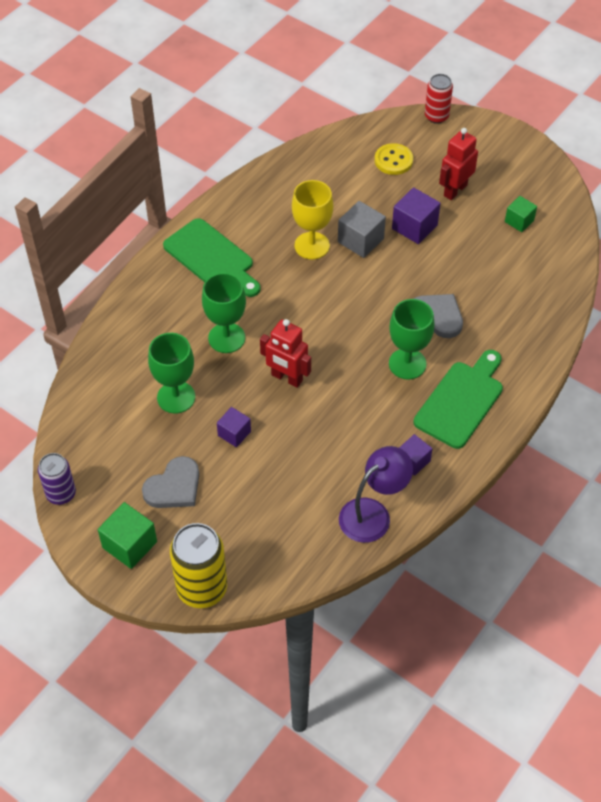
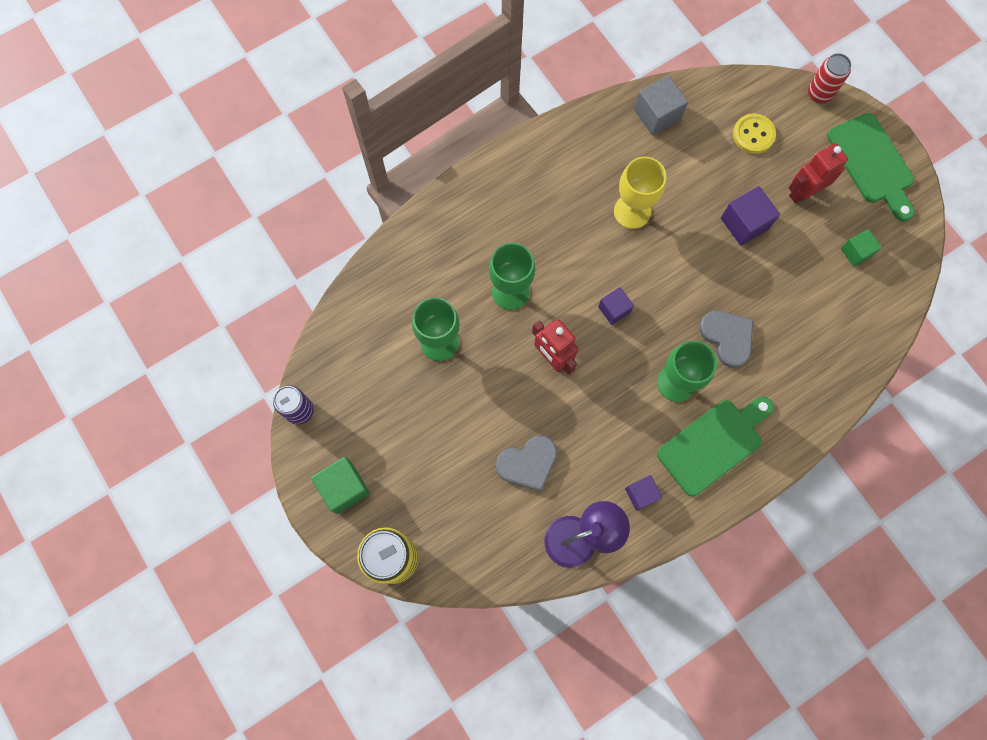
camera: 20 degrees right, 20 degrees up
grey heart [142,456,199,508] -> grey heart moved to [496,435,557,492]
green cutting board [163,218,261,297] -> green cutting board moved to [827,113,915,221]
purple cube [217,407,251,447] -> purple cube moved to [598,287,634,325]
grey cube [338,201,386,258] -> grey cube moved to [634,75,688,136]

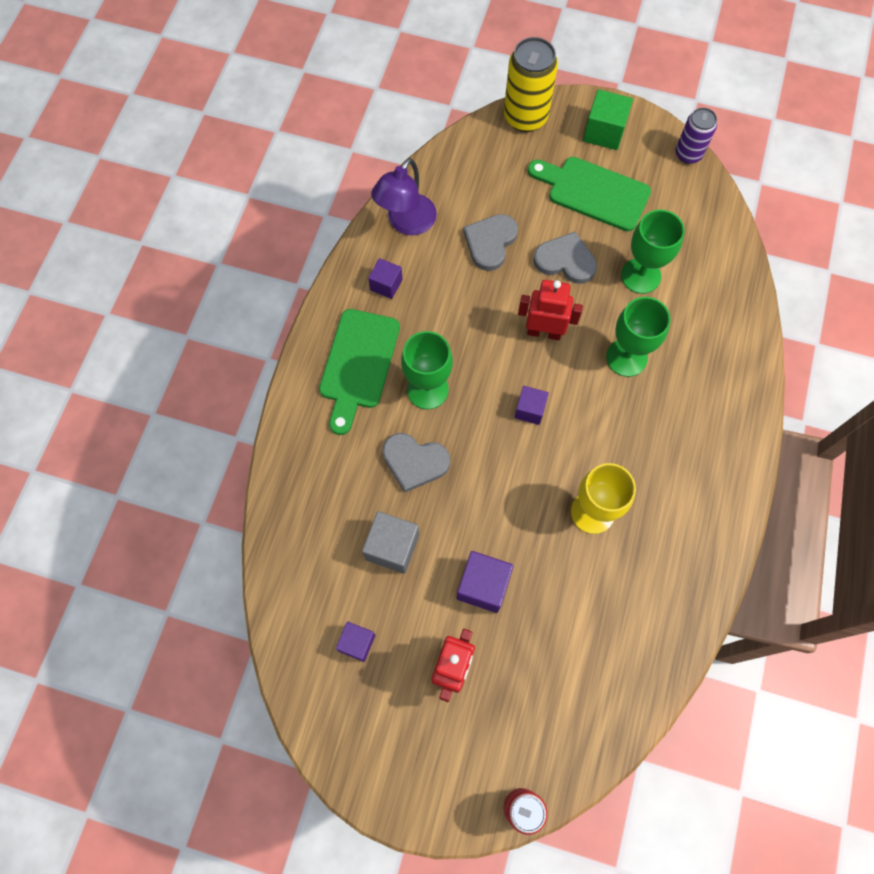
camera: 140 degrees right, 5 degrees down
grey cube [634,75,688,136] -> grey cube moved to [362,511,419,574]
yellow button [733,113,776,154] -> none
green cutting board [827,113,915,221] -> green cutting board moved to [528,157,651,232]
green cube [841,229,882,267] -> purple cube [336,621,375,662]
none -> grey heart [533,232,597,284]

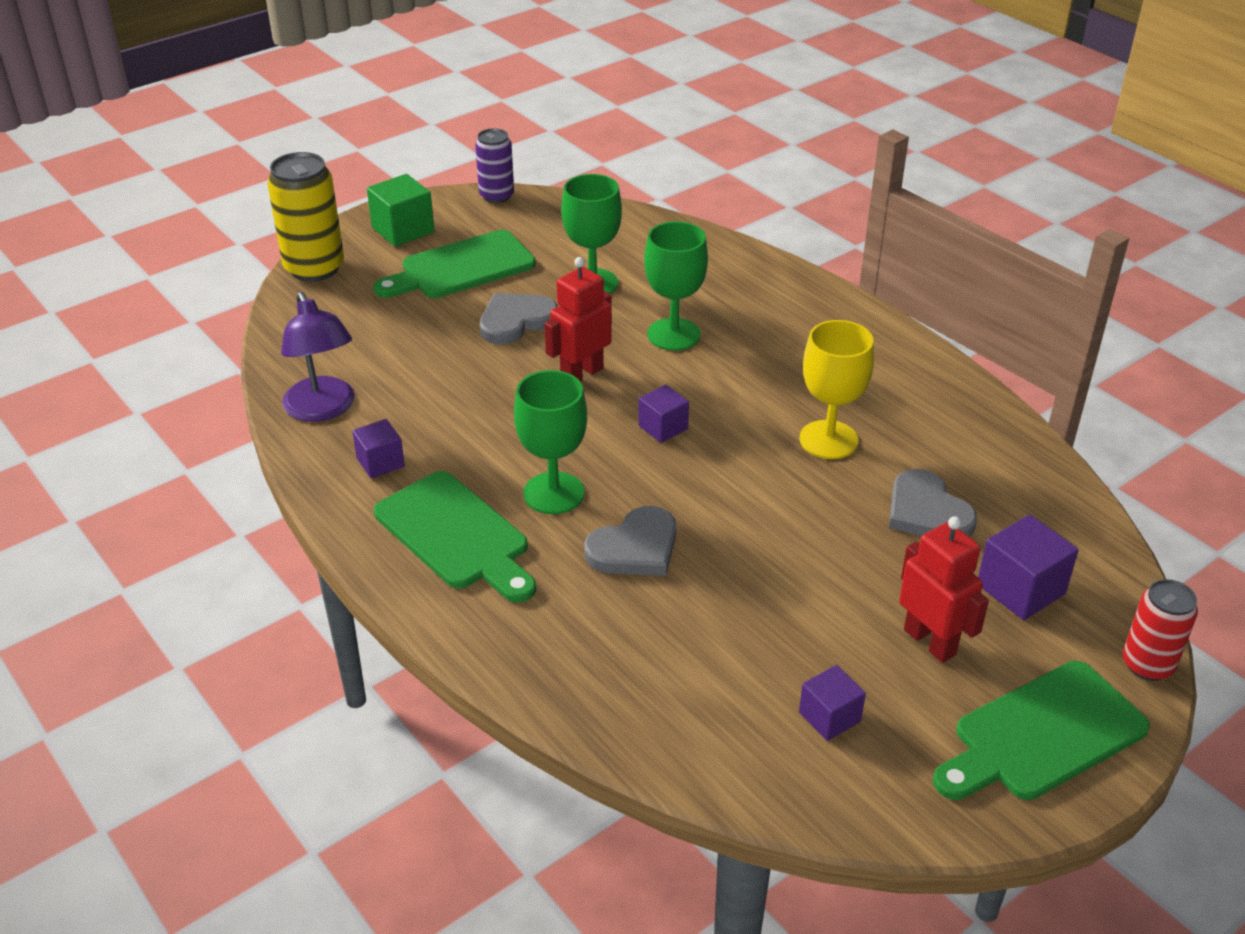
camera: 55 degrees left, 30 degrees down
grey cube [362,511,419,574] -> none
purple cube [457,551,514,613] -> purple cube moved to [978,515,1079,620]
grey heart [463,214,518,271] -> grey heart moved to [889,469,977,537]
none -> green cutting board [933,661,1150,800]

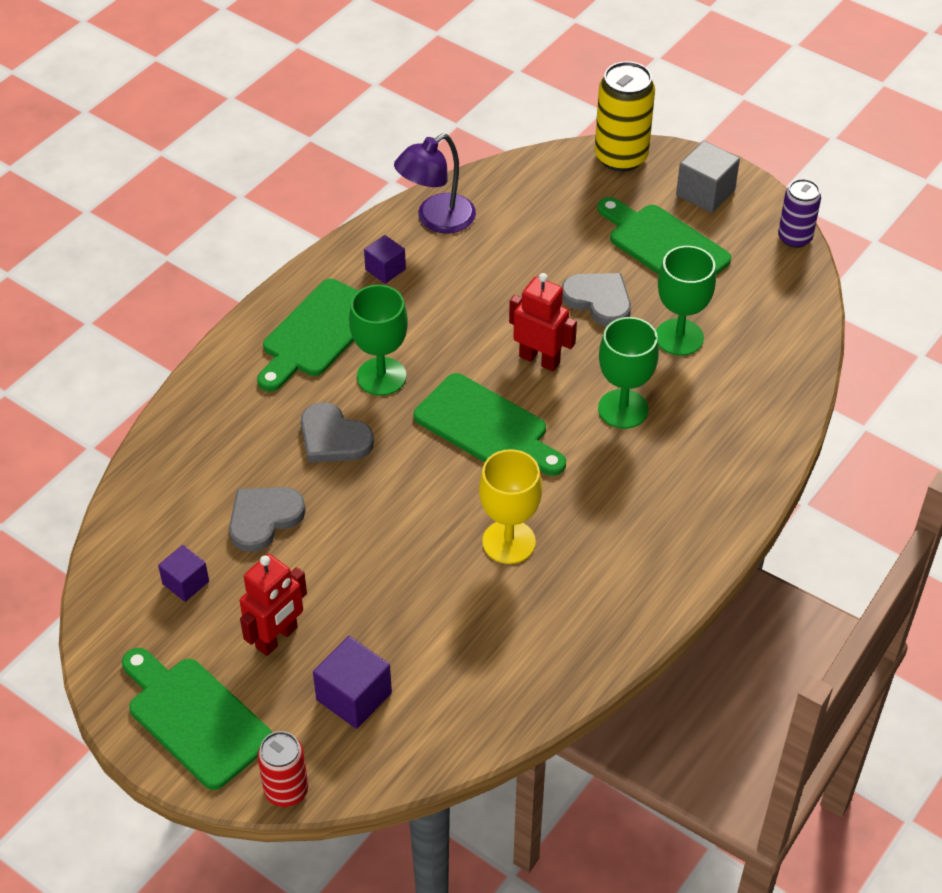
camera: 75 degrees right, 10 degrees up
green cube [367,174,435,247] -> grey cube [676,141,740,213]
purple cube [638,385,689,443] -> green cutting board [413,373,566,476]
grey heart [889,469,977,537] -> grey heart moved to [229,487,306,552]

